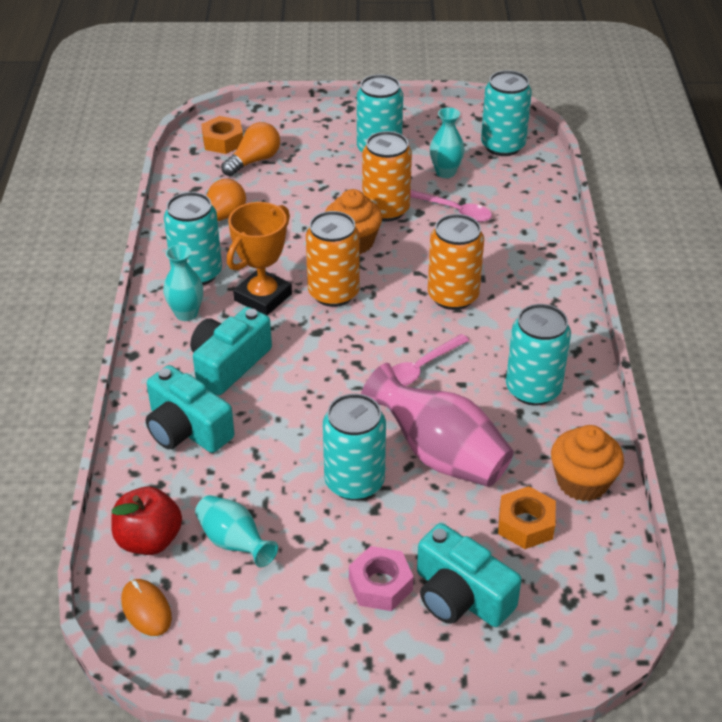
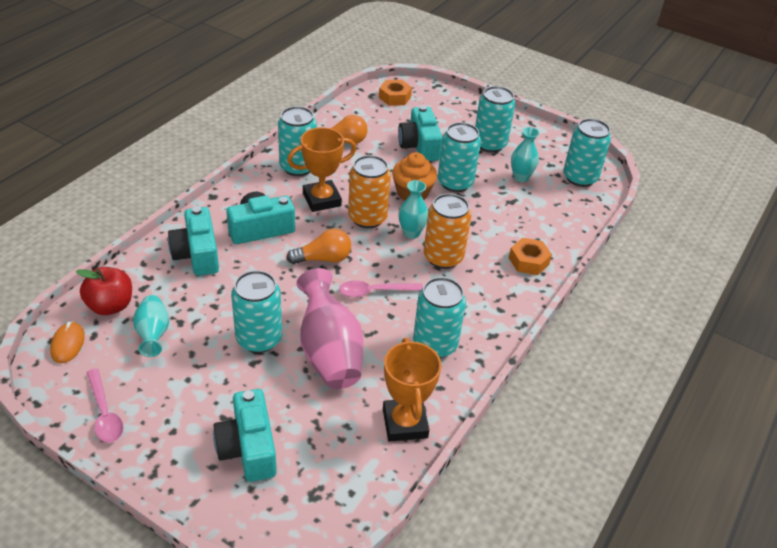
camera: 30 degrees right, 0 degrees up
turquoise vase [163,245,203,321] -> turquoise vase moved to [398,180,428,239]
orange light bulb [221,122,280,176] -> orange light bulb moved to [286,229,351,264]
pink nut [349,546,414,611] -> none
orange can [362,131,412,222] -> turquoise can [438,122,481,192]
pink spoon [410,190,492,222] -> pink spoon moved to [87,368,124,443]
orange nut [498,486,556,549] -> orange nut moved to [509,238,552,275]
orange cupcake [551,425,624,501] -> orange trophy [383,338,442,442]
none -> turquoise camera [398,105,443,161]

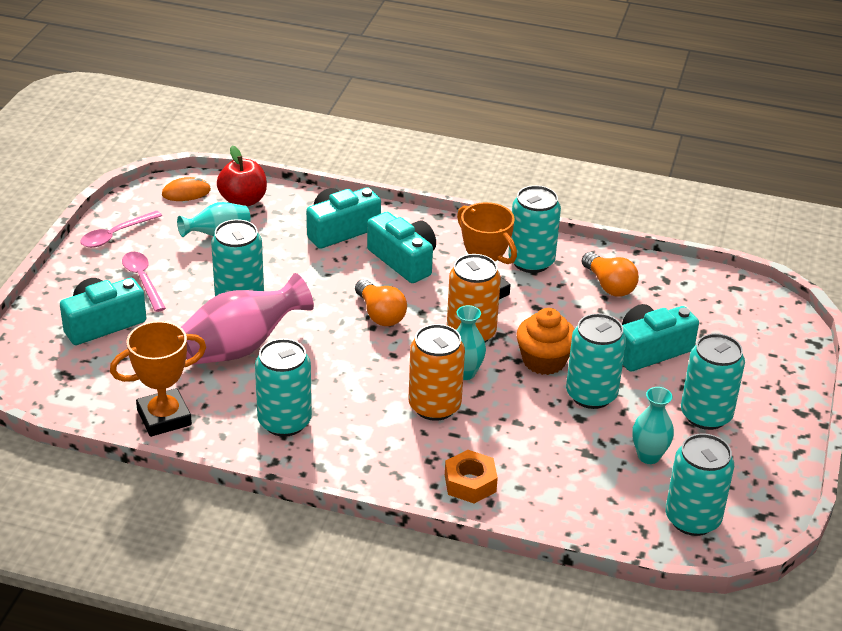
camera: 75 degrees right, 5 degrees down
pink spoon [339,280,423,297] -> pink spoon moved to [122,252,166,312]
orange nut [379,80,412,106] -> none

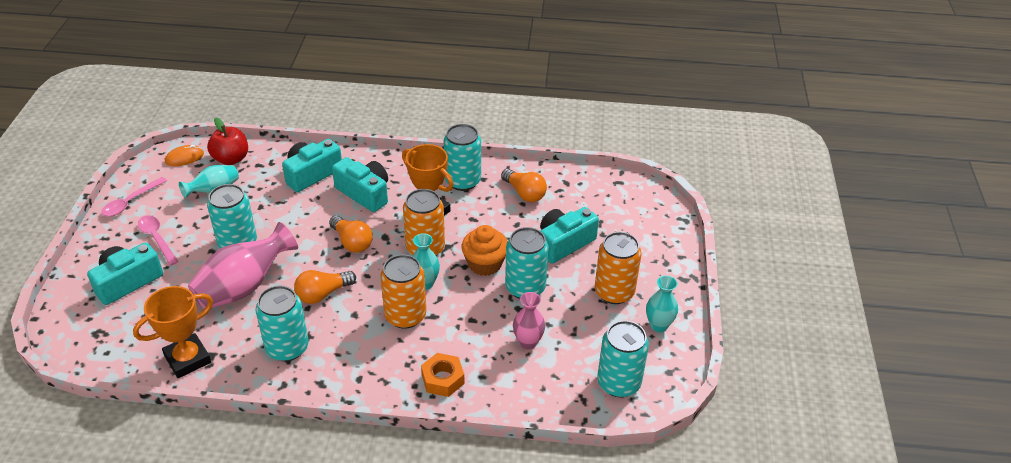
camera: 10 degrees left, 5 degrees up
turquoise vase [632,387,674,464] -> turquoise vase moved to [646,275,678,332]
turquoise can [681,333,745,430] -> orange can [595,232,642,304]
none -> orange light bulb [294,270,356,304]
none -> pink vase [513,292,545,349]

